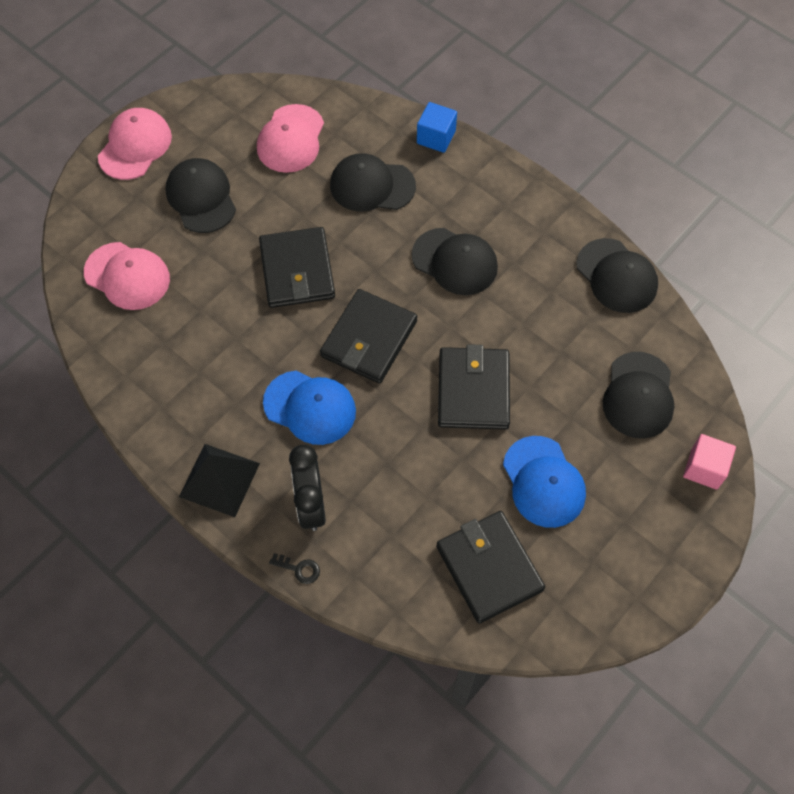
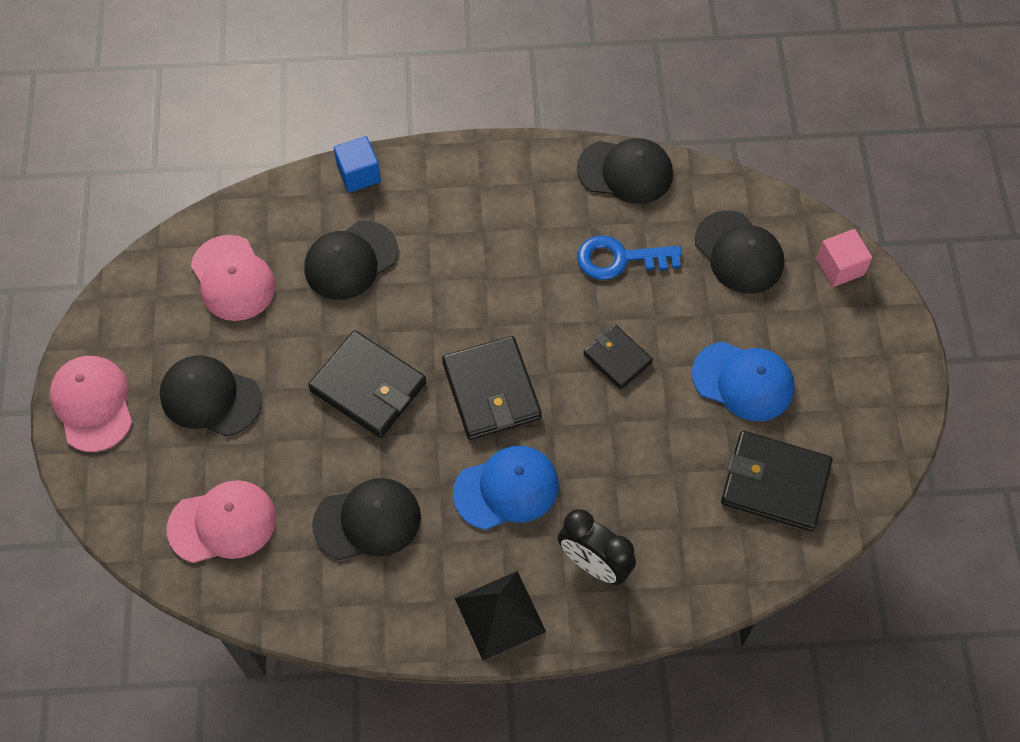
camera: 45 degrees left, 0 degrees up
black key [269,553,320,584] -> none
black cap [412,228,498,295] -> black cap moved to [312,478,421,560]
black wallet [438,344,510,430] -> black wallet [583,324,653,389], size x0.60
none -> blue key [577,235,682,280]

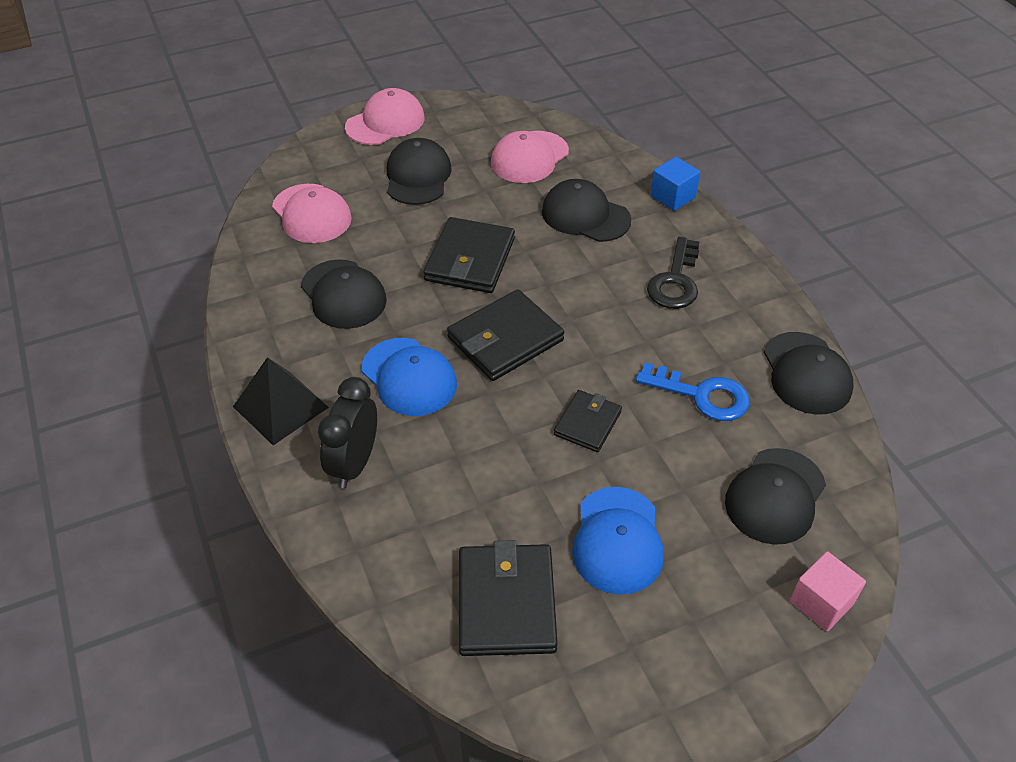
camera: 70 degrees right, 15 degrees down
blue key [577,235,682,280] -> blue key turned 135 degrees clockwise [636,362,750,421]
none -> black key [647,237,699,309]

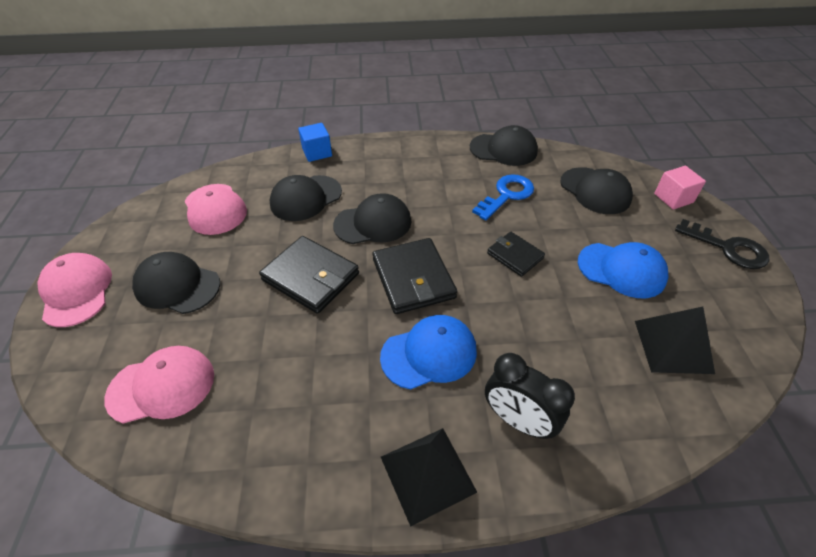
camera: 70 degrees left, 0 degrees up
black cap [301,259,387,329] -> black cap moved to [333,193,411,244]
black wallet [459,540,558,656] -> black pyramid [635,307,715,374]
black key [647,237,699,309] -> black key moved to [675,219,769,269]

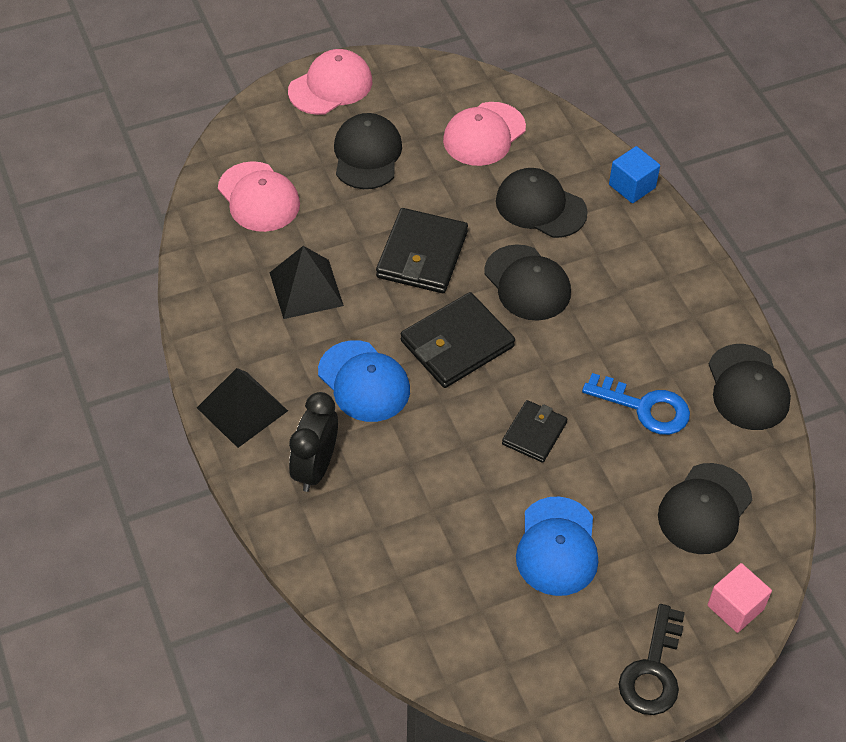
camera: 70 degrees right, 5 degrees up
black pyramid [635,307,715,374] -> black pyramid moved to [269,246,344,319]

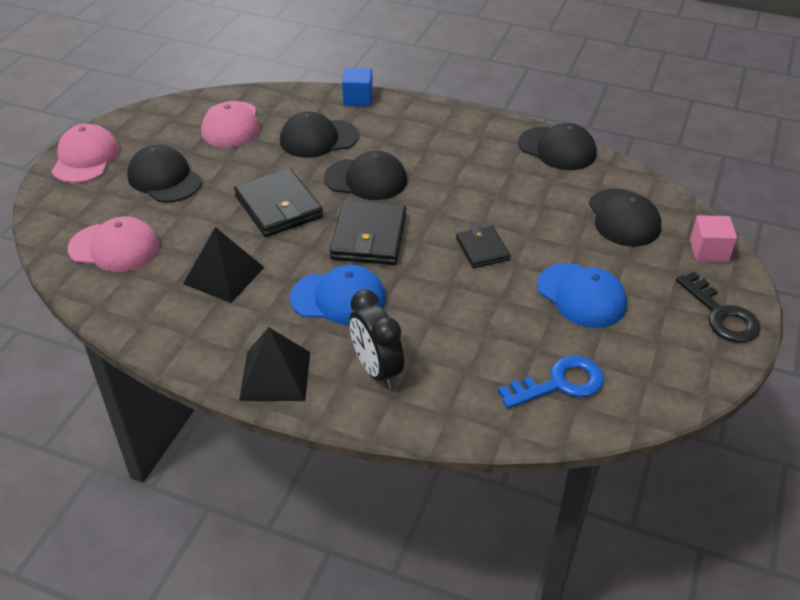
camera: 45 degrees left, 10 degrees down
blue key [582,373,690,435] -> blue key moved to [498,356,604,409]

